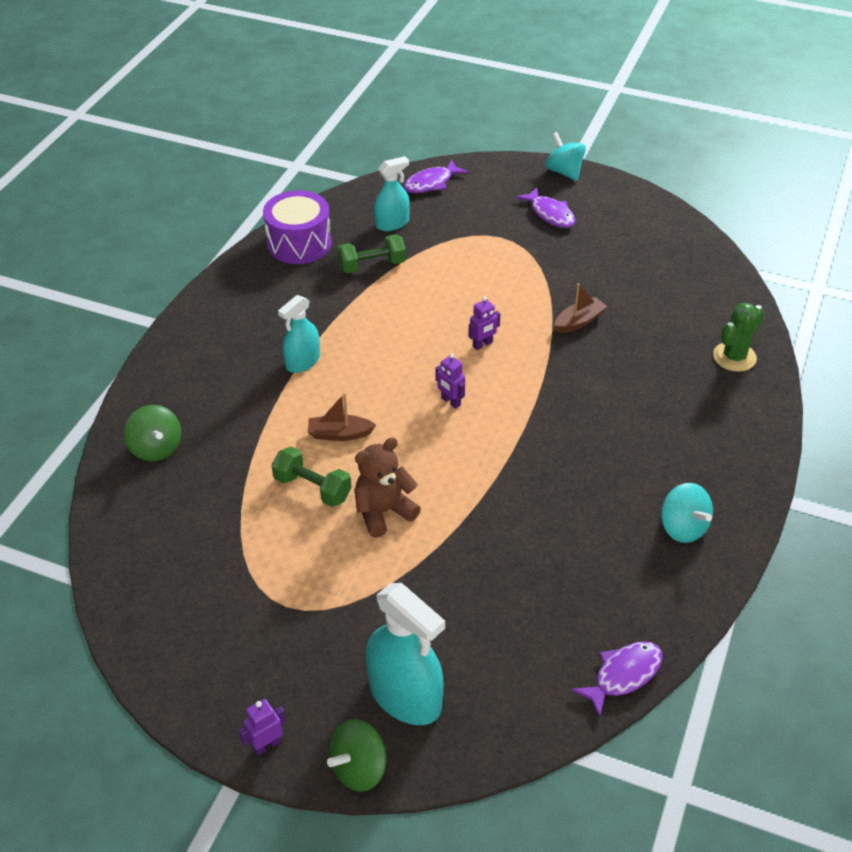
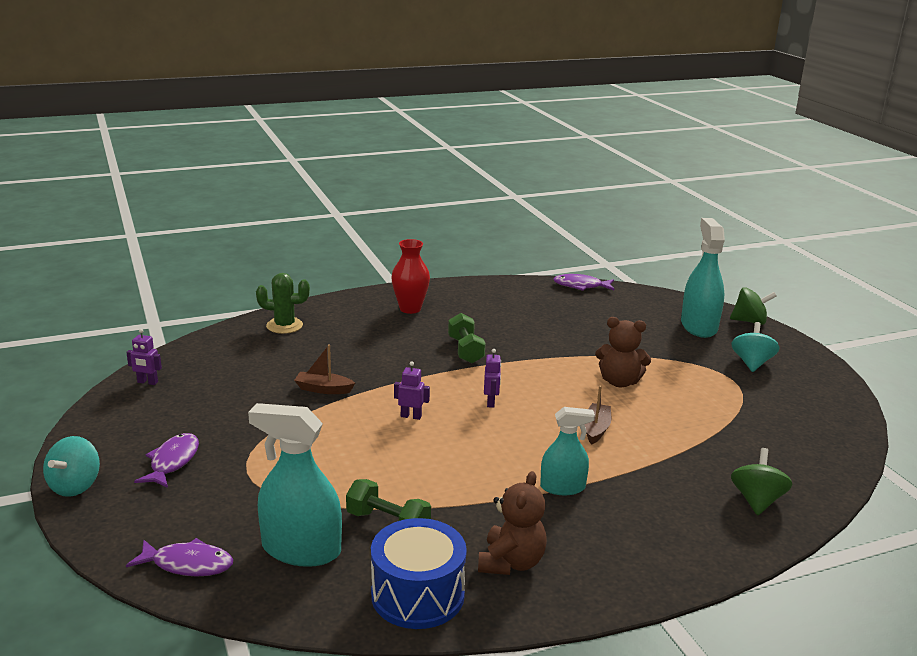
camera: 135 degrees left, 20 degrees down
purple robot [238,699,286,756] -> purple robot moved to [126,329,162,385]
purple drum [263,190,332,264] -> blue drum [371,518,467,629]
green dumbbell [271,446,352,507] -> green dumbbell moved to [448,313,485,363]
brown boat [308,393,376,441] -> brown boat turned 120 degrees counterclockwise [584,386,612,444]
turquoise spray bottle [374,156,410,231] -> turquoise spray bottle [248,403,342,567], size x1.62
turquoise spinning top [661,483,713,543] -> turquoise spinning top moved to [731,322,780,372]
none -> red vase [391,239,430,314]
none -> brown teddy bear [478,471,547,575]

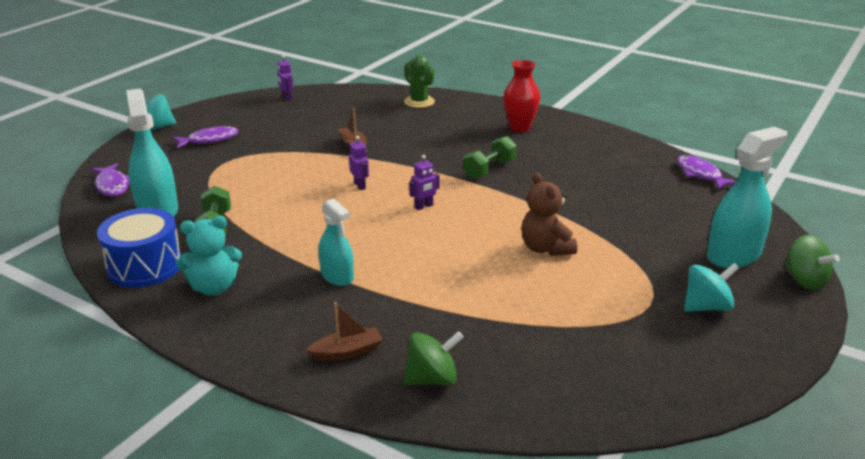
camera: 55 degrees right, 5 degrees up
brown teddy bear [478,471,547,575] -> turquoise teddy bear [176,216,242,296]
brown boat [584,386,612,444] -> brown boat moved to [306,302,382,361]

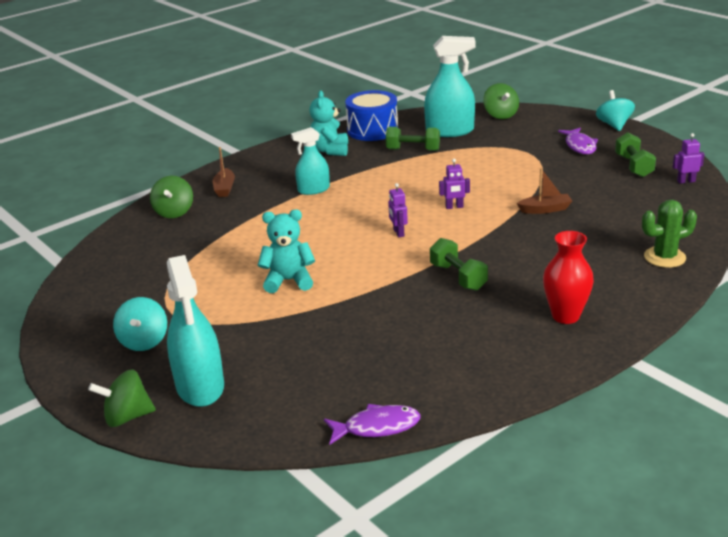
camera: 110 degrees right, 0 degrees up
purple fish [91,163,130,197] -> green spinning top [483,83,519,119]
brown teddy bear [521,173,577,256] -> turquoise teddy bear [258,210,315,293]
none -> green dumbbell [615,132,656,177]

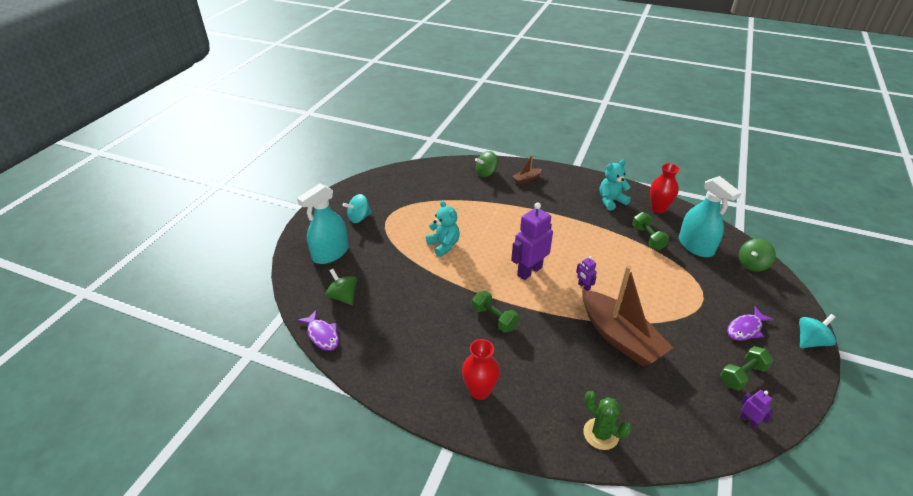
camera: 60 degrees right, 10 degrees up
green spinning top [88,369,156,427] -> green spinning top moved to [326,269,357,305]
turquoise spray bottle [291,127,330,195] -> none
blue drum [345,90,398,141] -> red vase [650,163,680,213]
purple robot [388,183,408,237] -> purple robot [511,202,553,280], size x2.15
green dumbbell [430,238,488,291] -> green dumbbell turned 75 degrees counterclockwise [472,291,519,332]
brown boat [517,168,572,214] -> brown boat [582,266,673,366], size x2.31

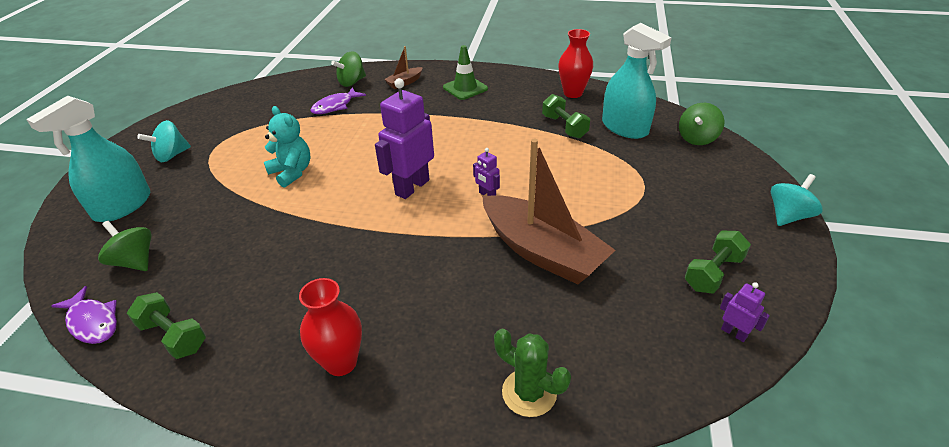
camera: 10 degrees left, 0 degrees up
green dumbbell [472,291,519,332] -> green dumbbell moved to [127,292,206,359]
turquoise teddy bear [600,160,631,210] -> none
purple fish [727,307,775,341] -> purple fish moved to [310,88,366,114]
none -> green traffic cone [443,45,488,100]

